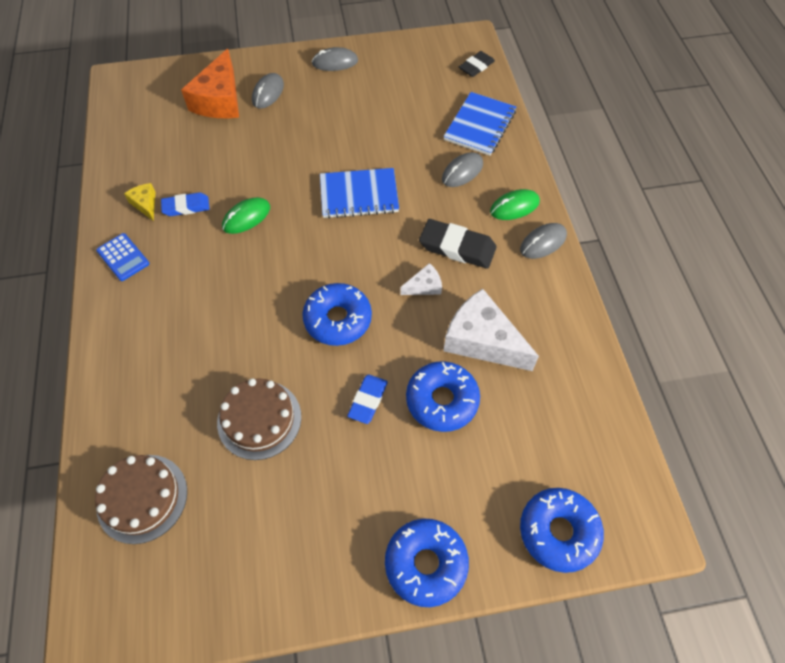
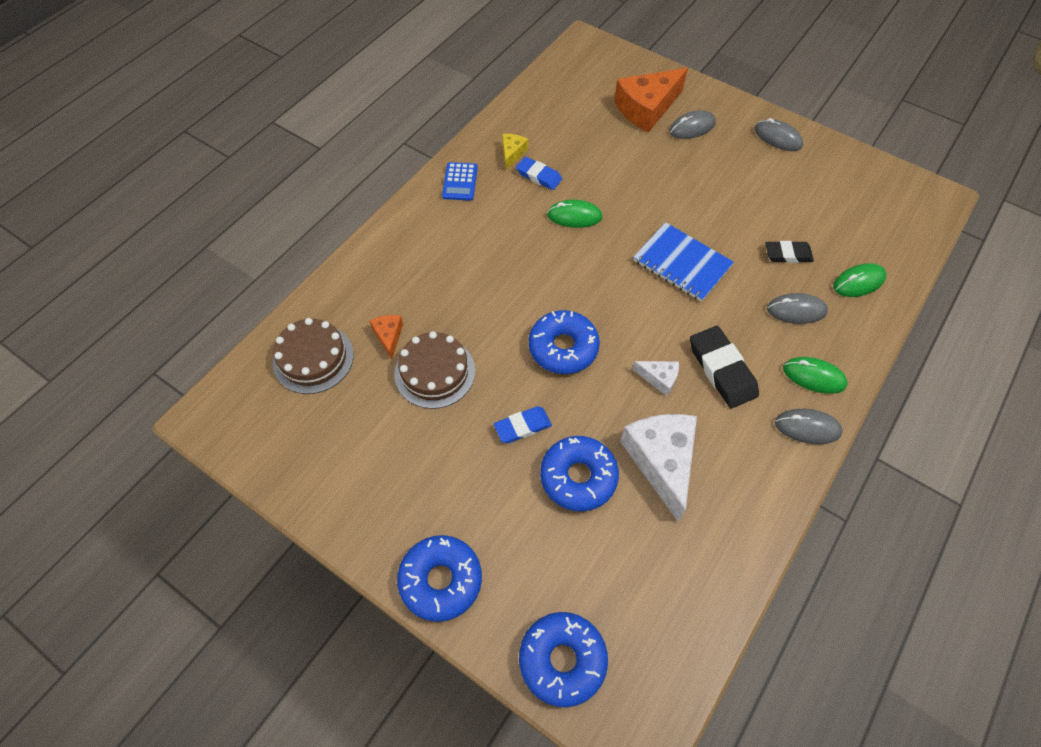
camera: 45 degrees right, 0 degrees up
blue notebook [444,92,516,156] -> green mouse [833,263,886,297]
black eraser [459,51,495,77] -> black eraser moved to [765,241,814,263]
none -> orange cheese [369,315,403,359]

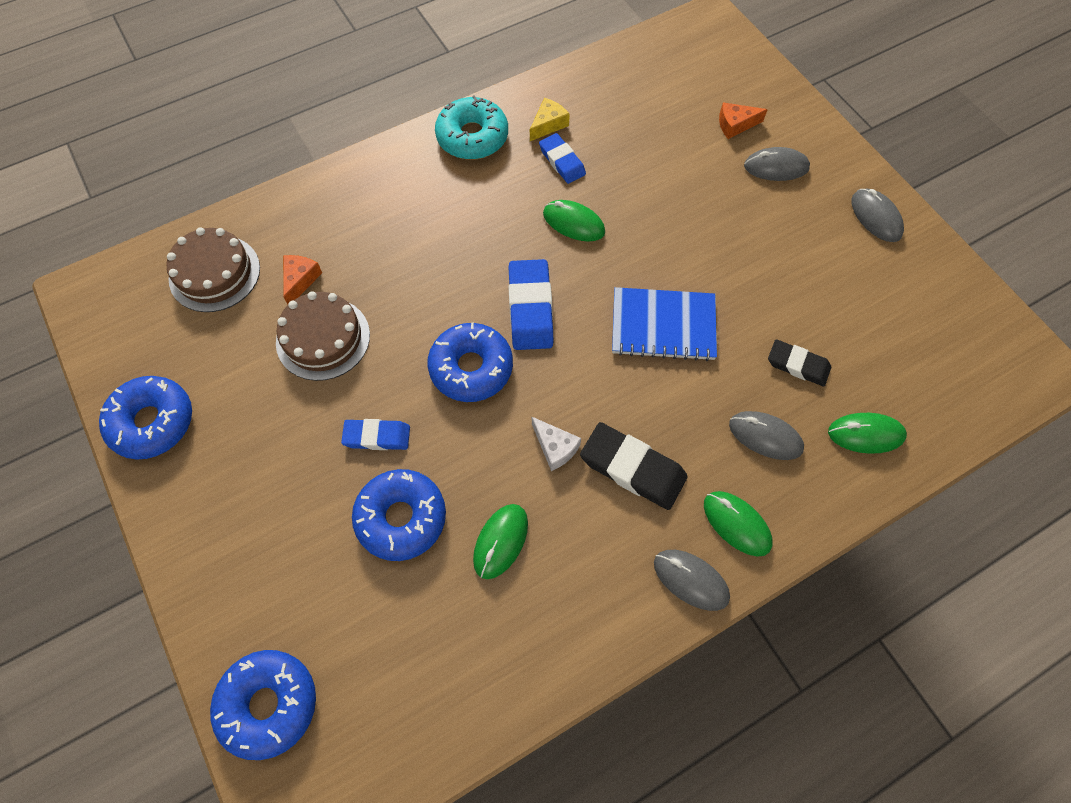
camera: 25 degrees right, 5 degrees up
blue donut [397,535,482,622] -> blue donut moved to [99,376,192,460]
blue calculator [442,162,478,201] -> turquoise donut [435,95,508,160]
orange cheese [614,68,688,133] -> orange cheese [719,102,768,139], size x0.48
white cheese [620,414,697,522] -> green mouse [473,504,528,579]
blue notebook [633,222,734,302] -> blue notebook turned 60 degrees counterclockwise [612,287,717,361]
black eraser [690,326,759,408] -> black eraser turned 60 degrees counterclockwise [580,422,688,510]
none -> blue eraser [508,259,554,350]

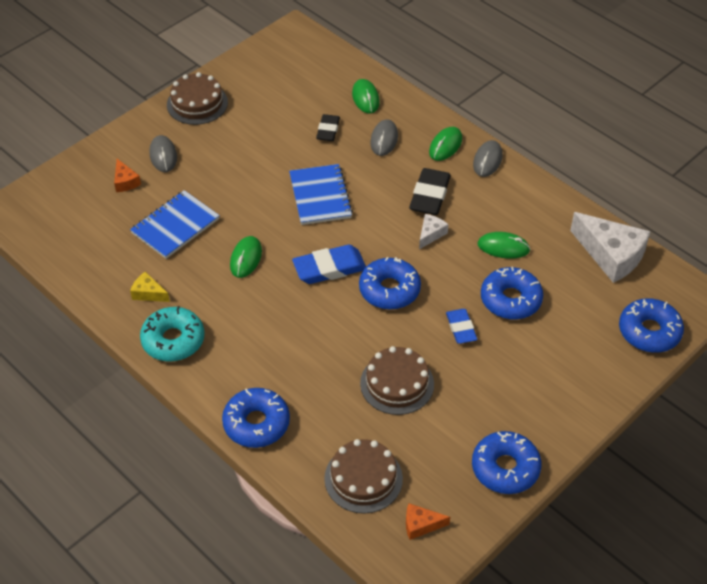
camera: 105 degrees left, 15 degrees down
orange cheese [283,255,322,304] -> orange cheese moved to [406,503,450,540]
blue eraser [539,133,586,184] -> none
grey mouse [851,188,904,242] -> brown cake [167,72,228,125]
none -> blue notebook [130,190,220,259]
none -> blue donut [222,388,290,448]
none -> white cheese [570,212,651,283]

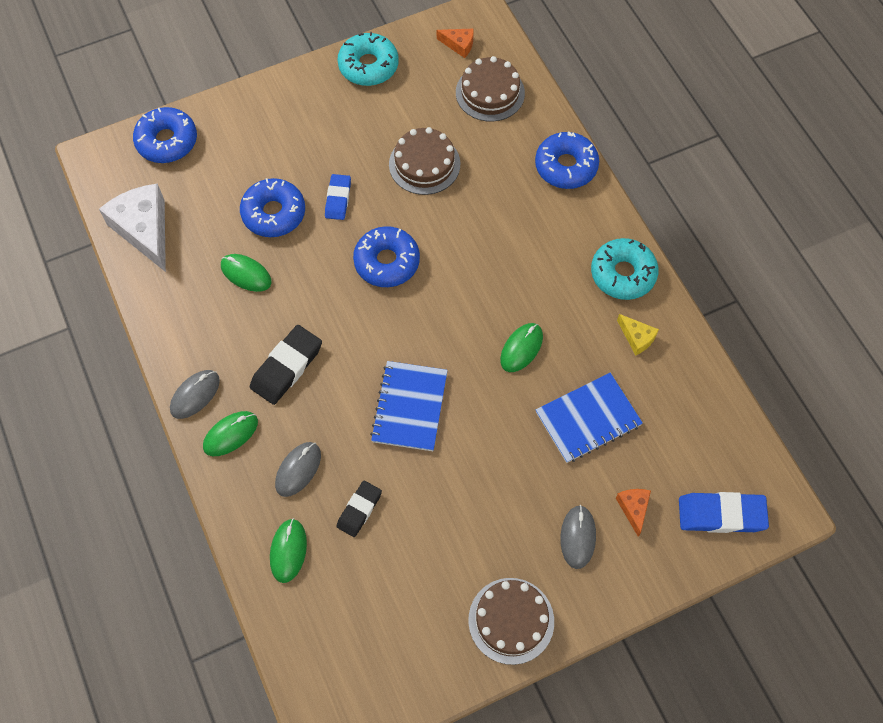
camera: 160 degrees left, 15 degrees up
blue eraser [292,245,366,284] -> blue eraser moved to [679,492,769,533]
white cheese [419,214,449,249] -> none
blue donut [472,431,542,494] -> turquoise donut [337,32,399,86]

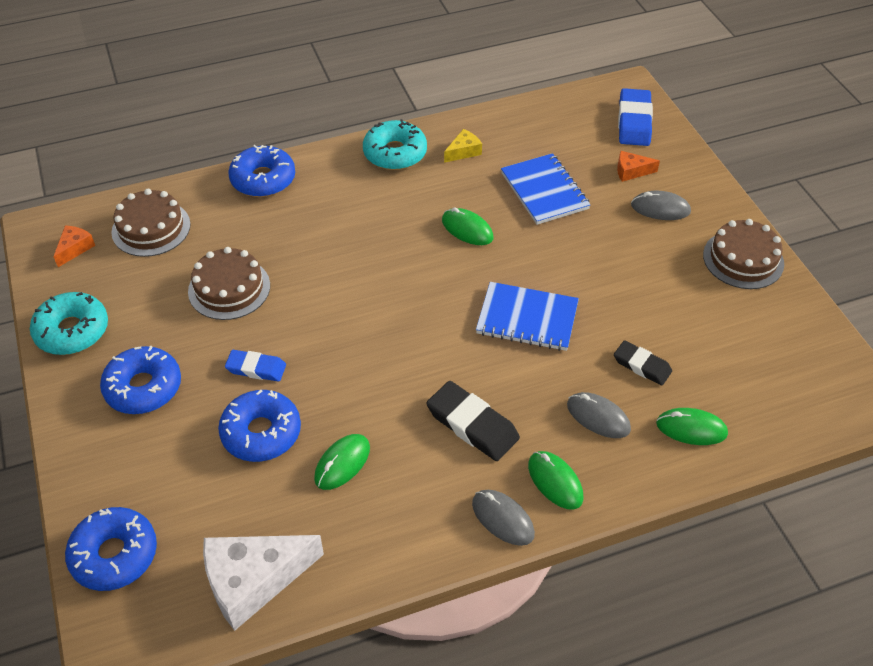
camera: 85 degrees left, 15 degrees down
blue donut [353,226,420,287] -> blue donut moved to [100,346,181,414]

